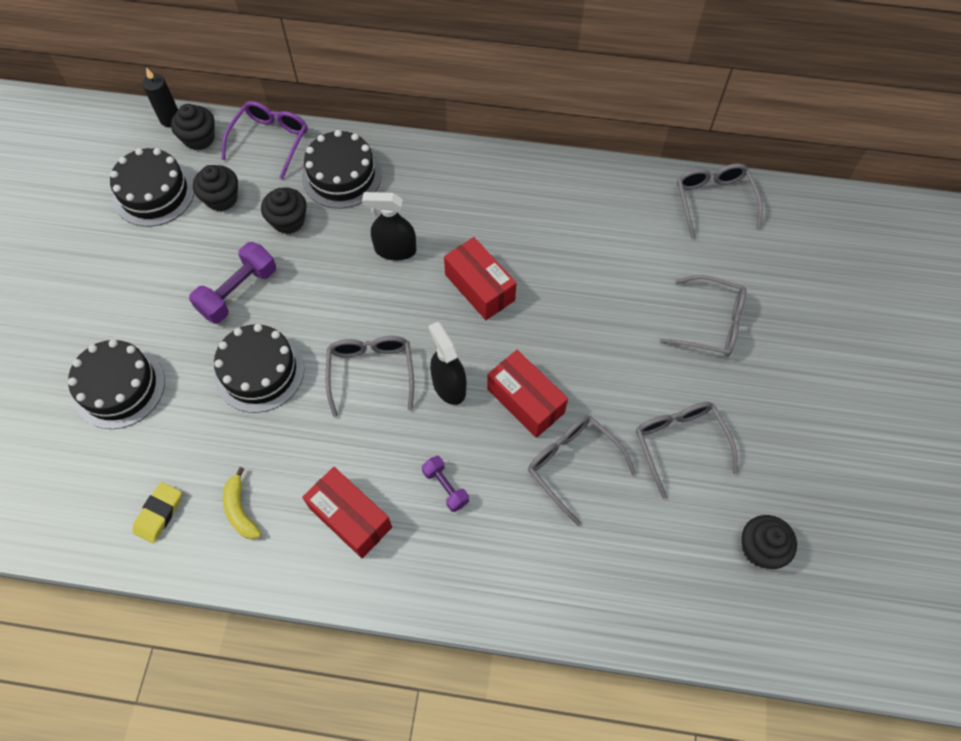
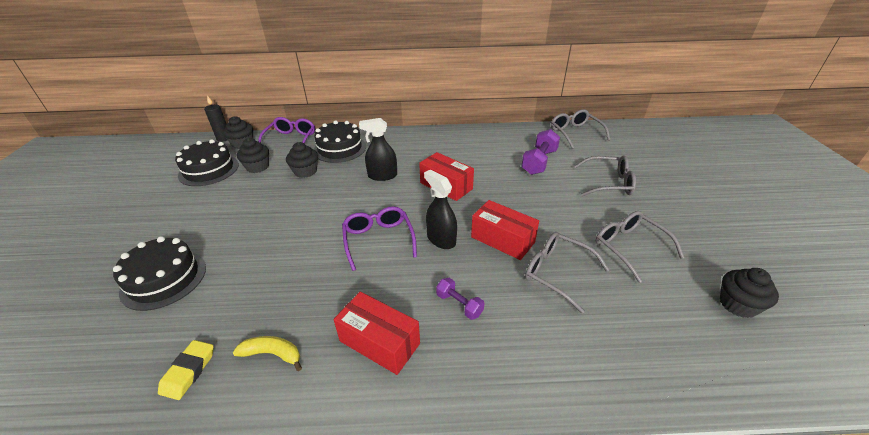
camera: 10 degrees left, 25 degrees down
purple dumbbell [189,242,276,324] -> purple dumbbell moved to [521,129,560,175]
black cake [214,324,305,413] -> none
yellow banana [223,467,261,539] -> yellow banana turned 135 degrees clockwise [233,336,302,371]
grey glasses [325,336,414,417] -> purple glasses [342,206,417,271]

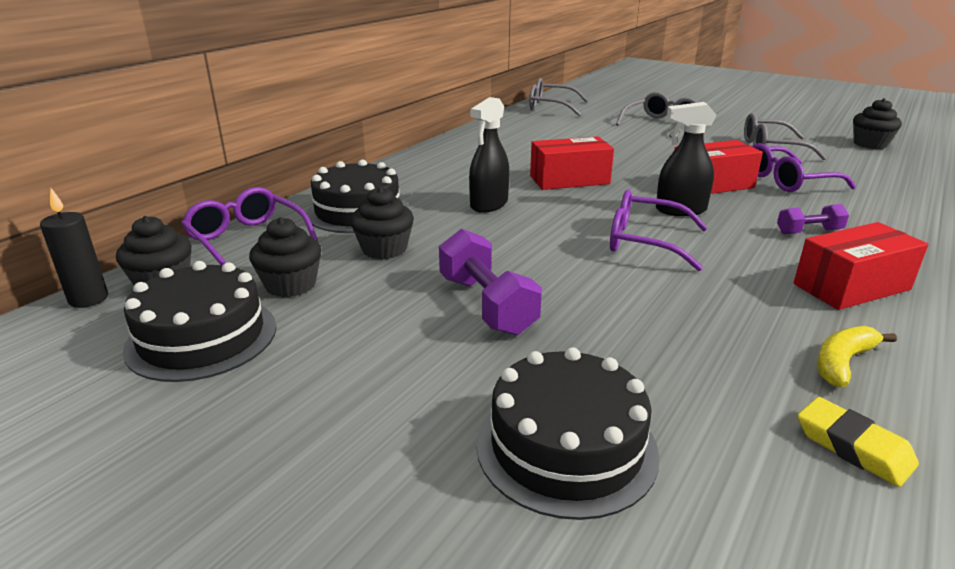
camera: 55 degrees left, 10 degrees down
purple dumbbell [521,129,560,175] -> purple dumbbell moved to [439,228,542,335]
grey glasses [525,232,609,314] -> purple glasses [752,143,856,192]

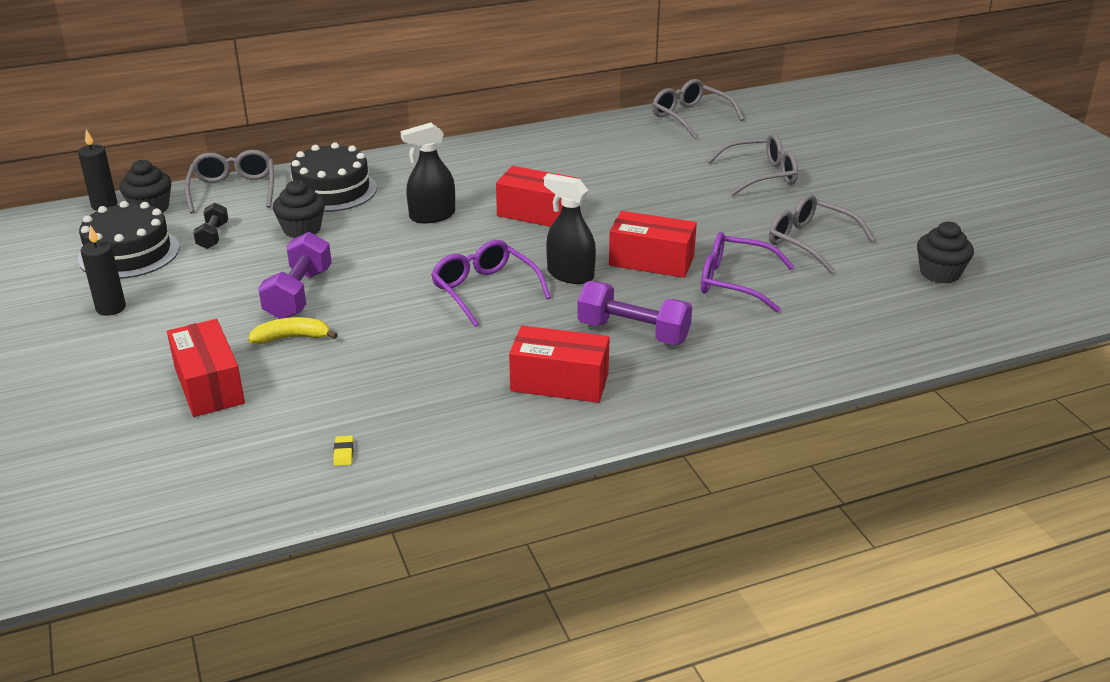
camera: 35 degrees right, 5 degrees up
purple glasses [181,187,318,265] -> grey glasses [185,150,274,214]
black cupcake [249,217,321,297] -> black dumbbell [193,203,228,249]
black cake [476,347,660,520] -> red box [167,319,245,417]
purple dumbbell [777,204,849,234] -> purple dumbbell [577,281,692,345], size x1.72
yellow eraser [797,397,919,487] -> yellow eraser [333,436,354,466], size x0.52
yellow banana [817,326,897,387] -> yellow banana moved to [248,317,338,344]
none -> black candle [81,225,126,316]

